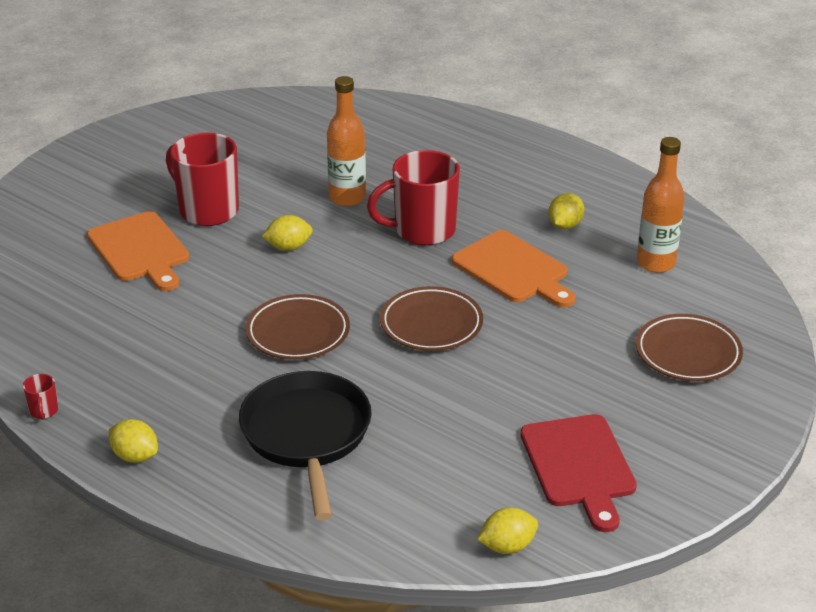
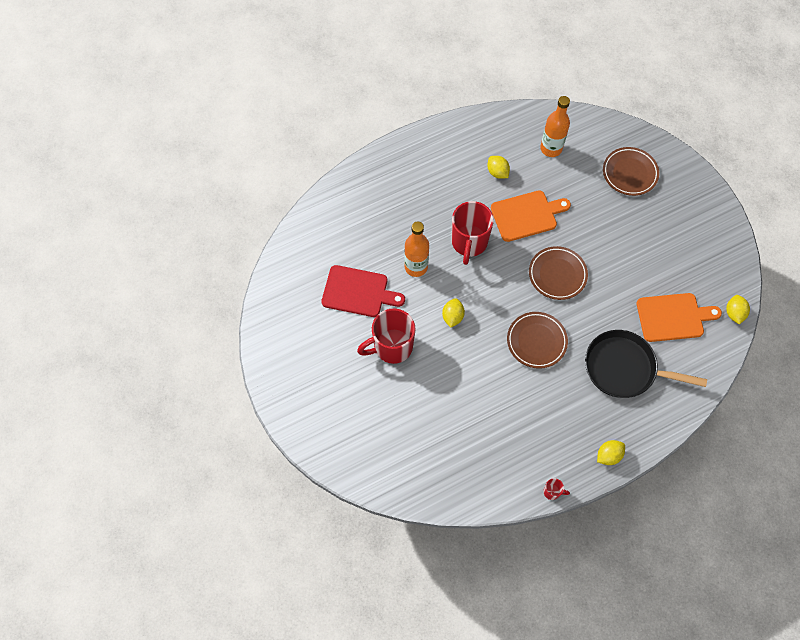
camera: 65 degrees left, 30 degrees up
orange cutting board [87,211,190,291] -> orange cutting board moved to [637,293,722,342]
red cutting board [520,414,637,532] -> red cutting board moved to [321,265,405,317]

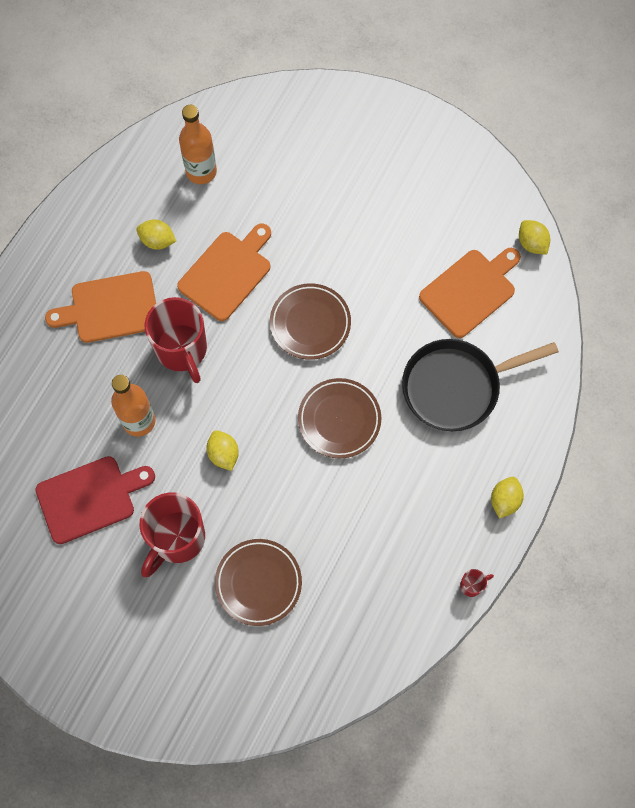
camera: 35 degrees left, 5 degrees up
brown plate [603,147,659,196] -> brown plate moved to [215,539,302,626]
none -> orange cutting board [45,271,156,343]

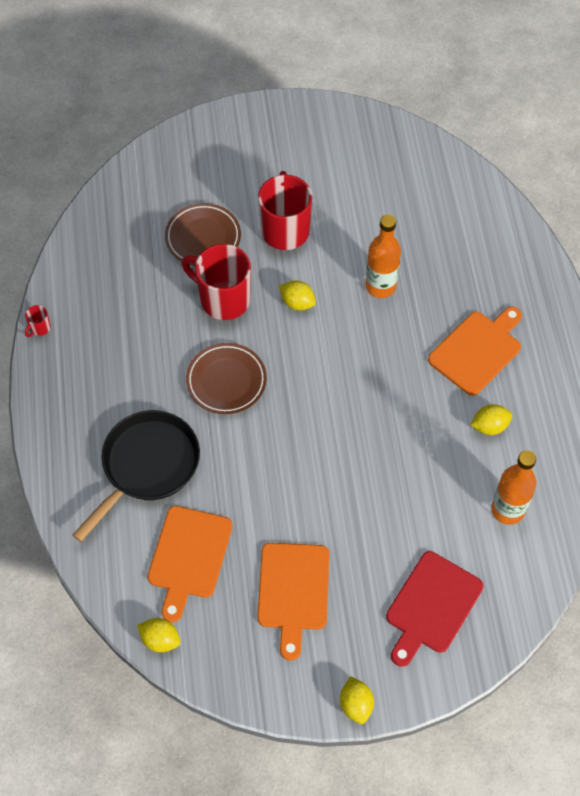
camera: 145 degrees right, 10 degrees down
red cutting board [35,456,155,544] -> red cutting board moved to [386,551,484,667]
red mug [144,297,207,383] -> red mug moved to [181,244,251,320]
orange cutting board [177,223,271,321] -> orange cutting board moved to [257,543,330,661]
brown plate [270,283,351,360] -> none
yellow lemon [491,477,524,519] -> yellow lemon moved to [340,677,374,724]

